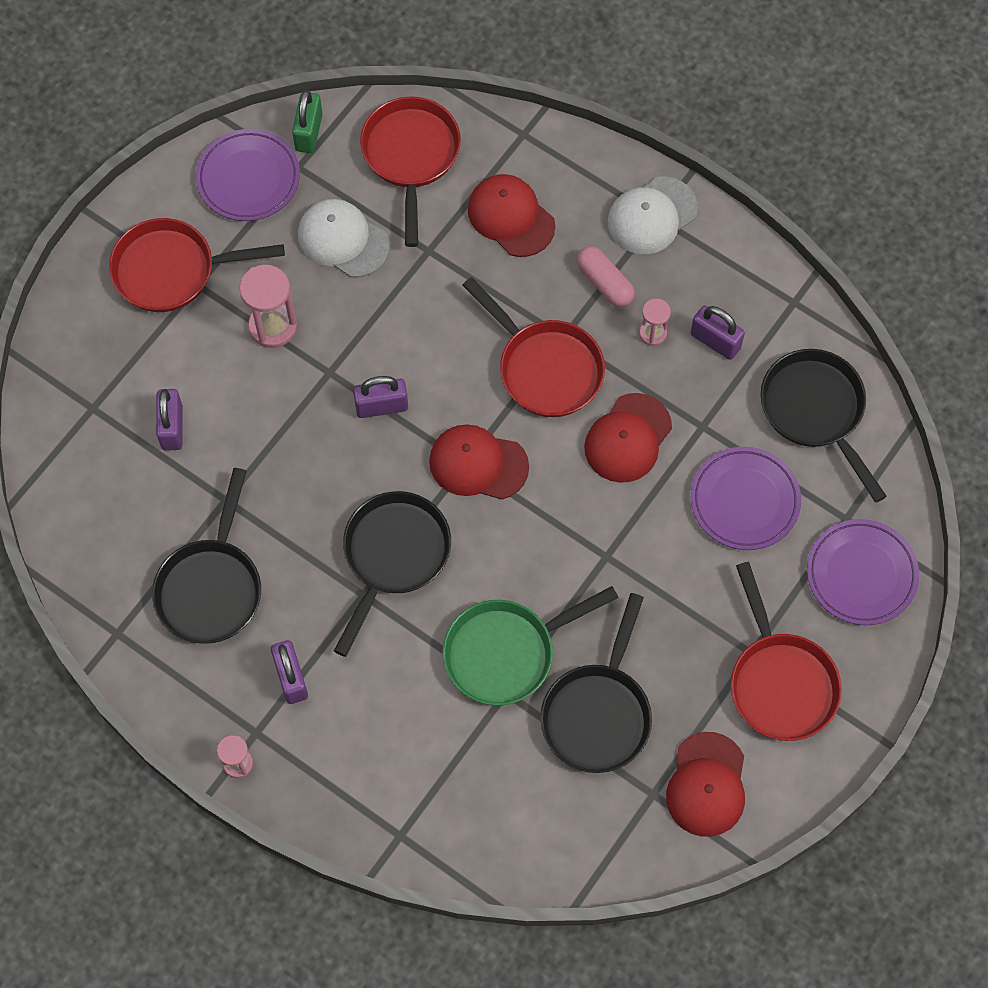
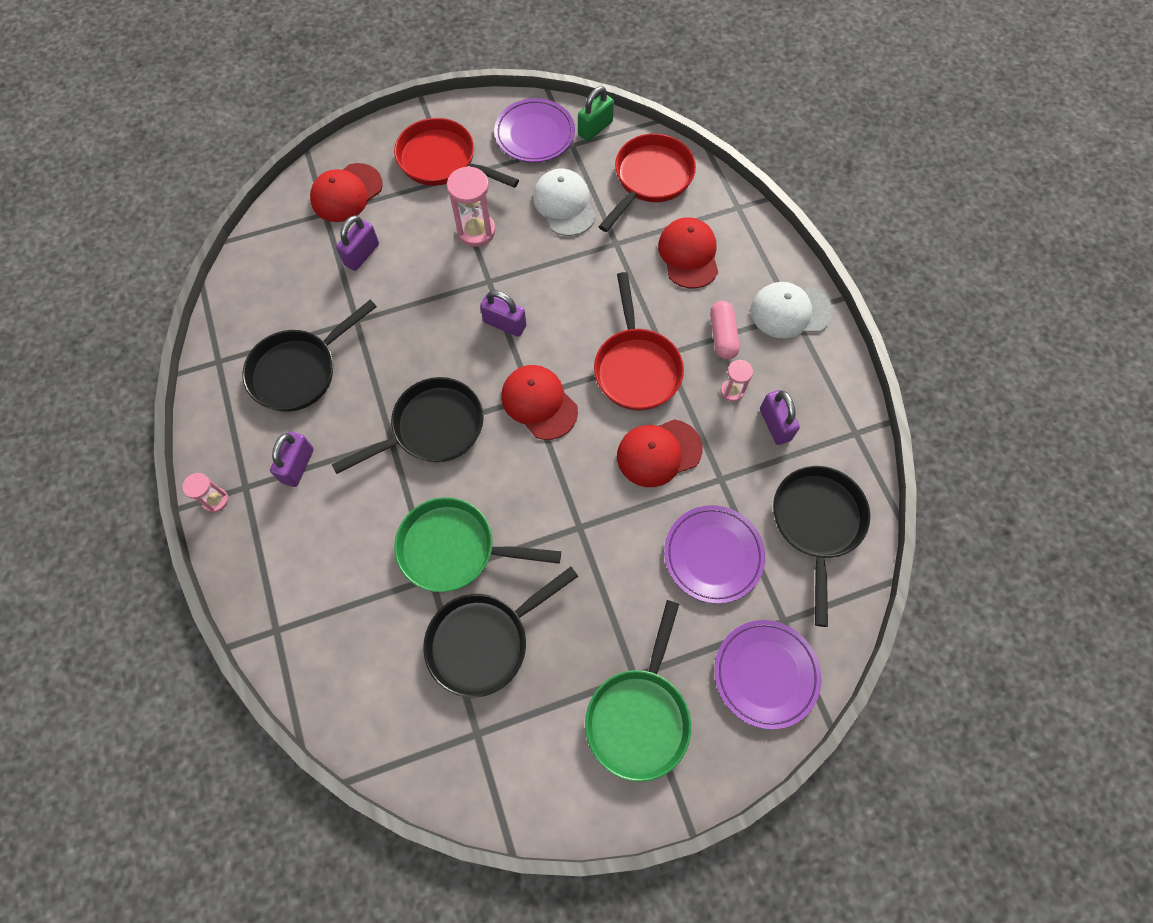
camera: 35 degrees right, 0 degrees up
red cap [666,732,745,837] -> red cap moved to [310,163,383,222]
red pan [731,562,842,741] -> green pan [585,600,691,782]

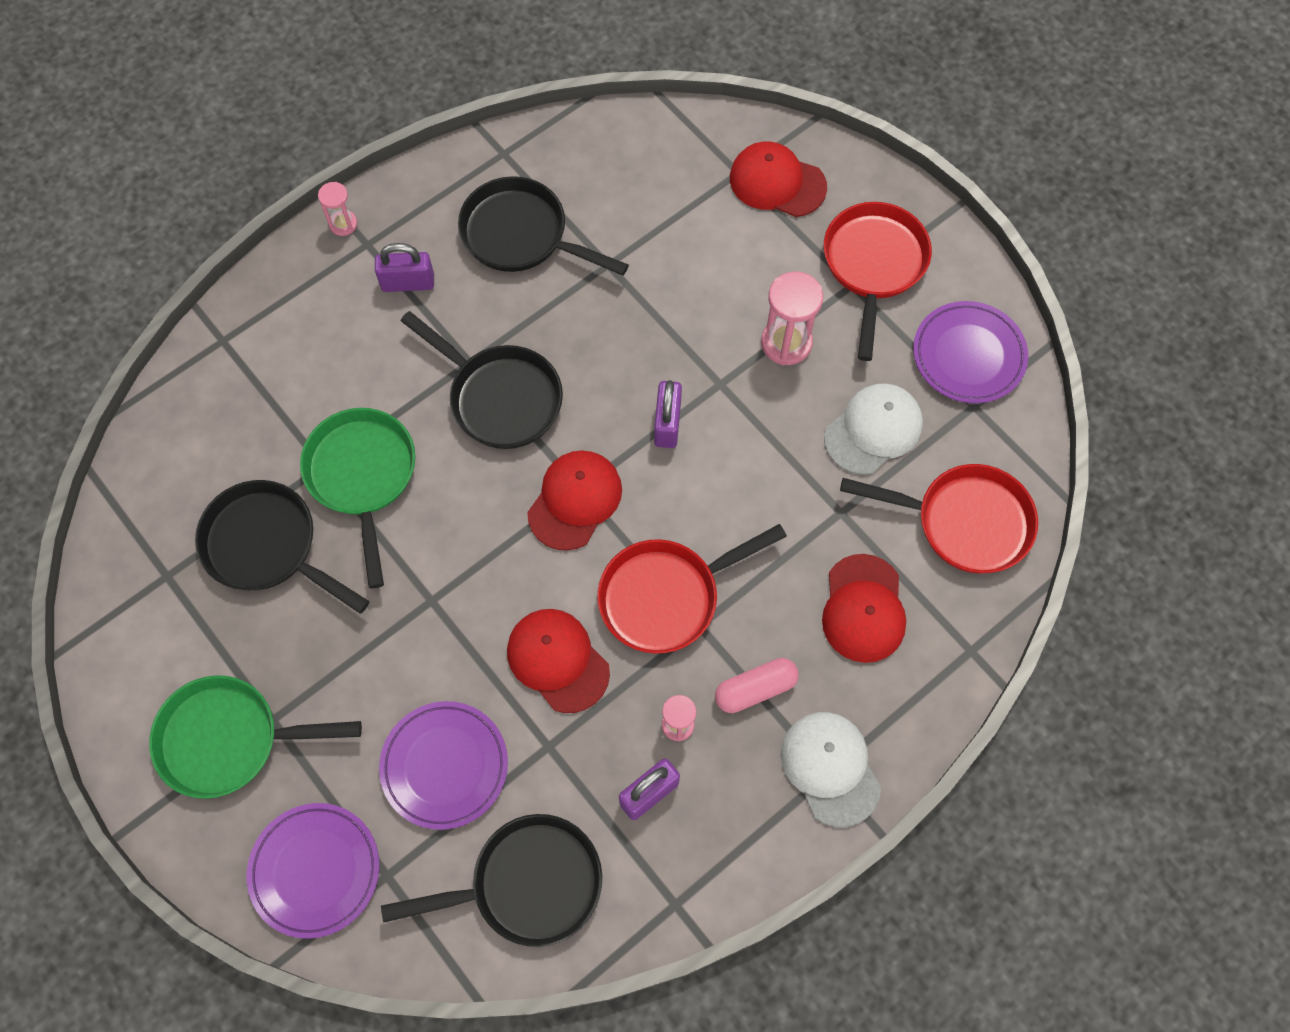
camera: 70 degrees right, 0 degrees up
purple padlock [336,215,379,271] -> none
green padlock [578,86,614,141] -> none
red cap [658,218,718,288] -> red cap turned 120 degrees clockwise [822,554,906,663]

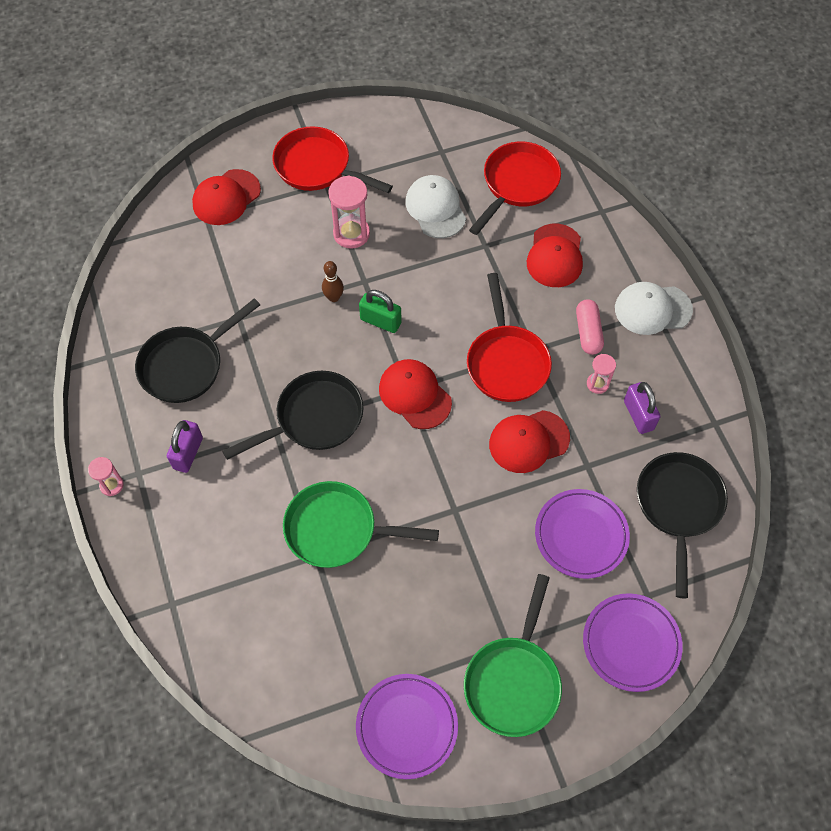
camera: 70 degrees left, 5 degrees down
black pan [195,480,369,614] -> none
purple padlock [654,380,682,448] -> green padlock [359,290,402,333]
red cap [822,554,906,663] -> red cap turned 75 degrees clockwise [527,224,583,287]
purple plate [913,301,1028,403] -> purple plate moved to [356,674,458,779]
none -> brown bowling pin [322,261,344,302]

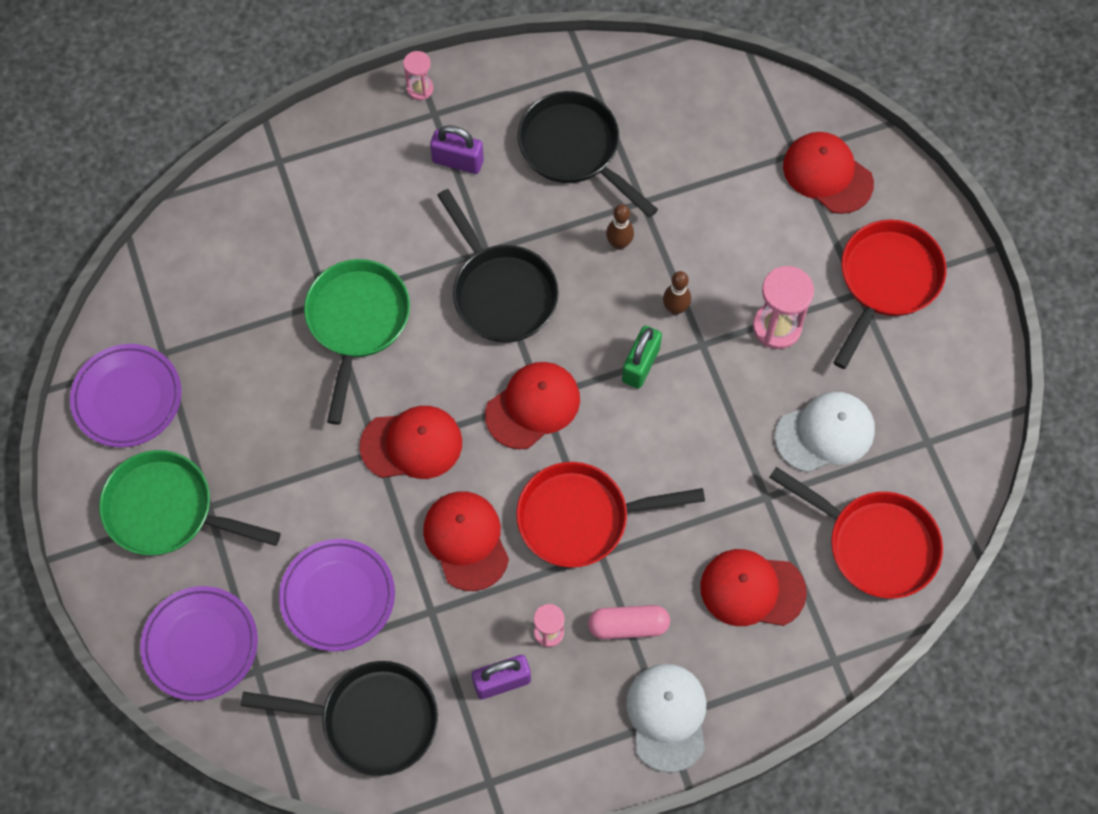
camera: 90 degrees right, 5 degrees up
none -> red cap [360,406,462,479]
none -> brown bowling pin [606,204,634,250]

